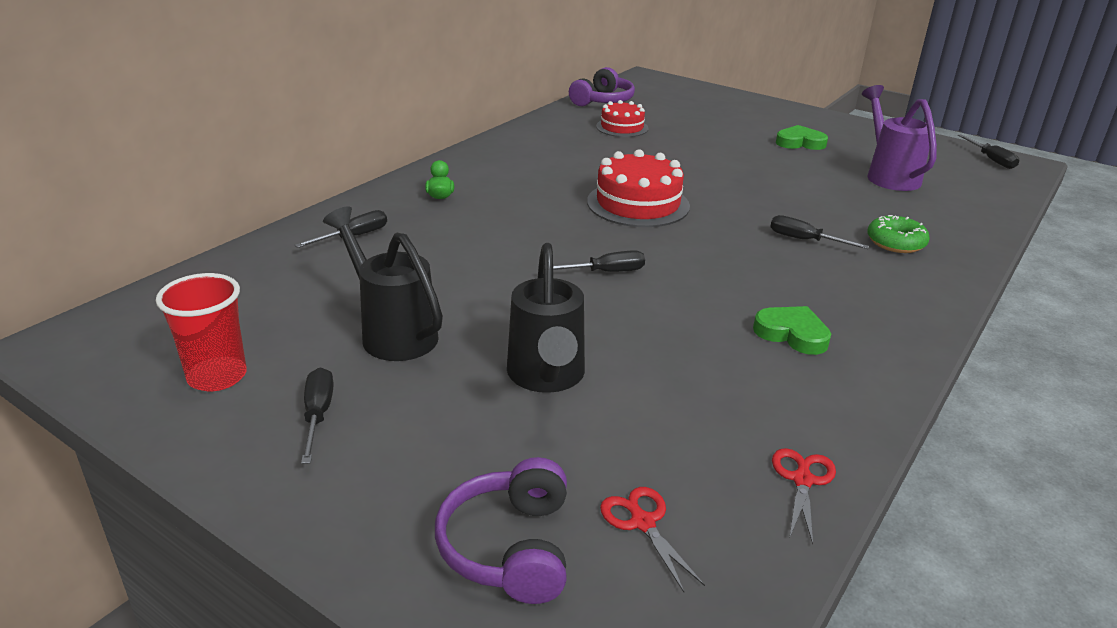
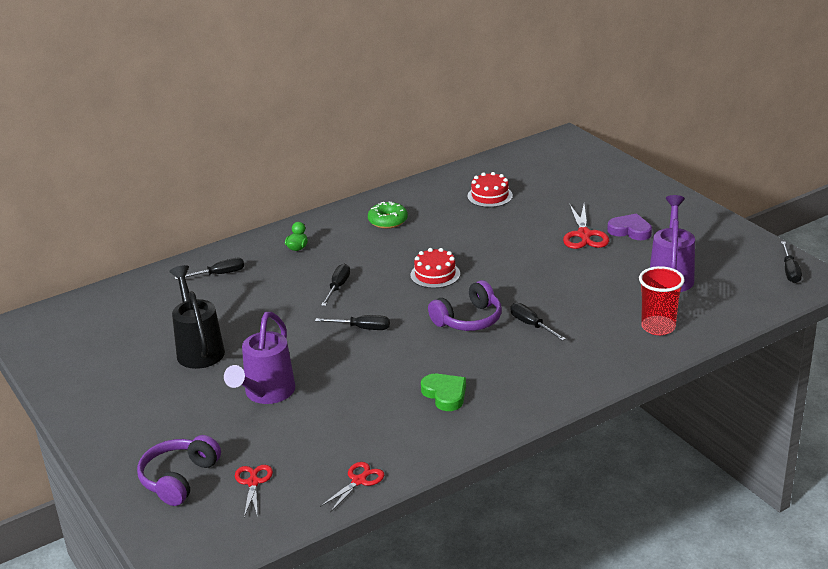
camera: 25 degrees right, 0 degrees up
red cup [156,273,247,391] -> red cup moved to [639,266,685,335]
black screwdriver [301,368,334,464] -> black screwdriver moved to [321,264,350,306]
black watering can [507,243,585,393] -> purple watering can [224,312,295,404]
purple headphones [569,67,635,106] -> purple headphones moved to [428,280,502,331]
red cake [587,149,690,227] -> red cake [410,248,460,288], size x0.62
green heart [776,125,828,150] -> purple heart [607,214,652,240]
green donut [867,215,930,253] -> green donut moved to [368,202,408,229]
none -> red scissors [563,204,609,249]

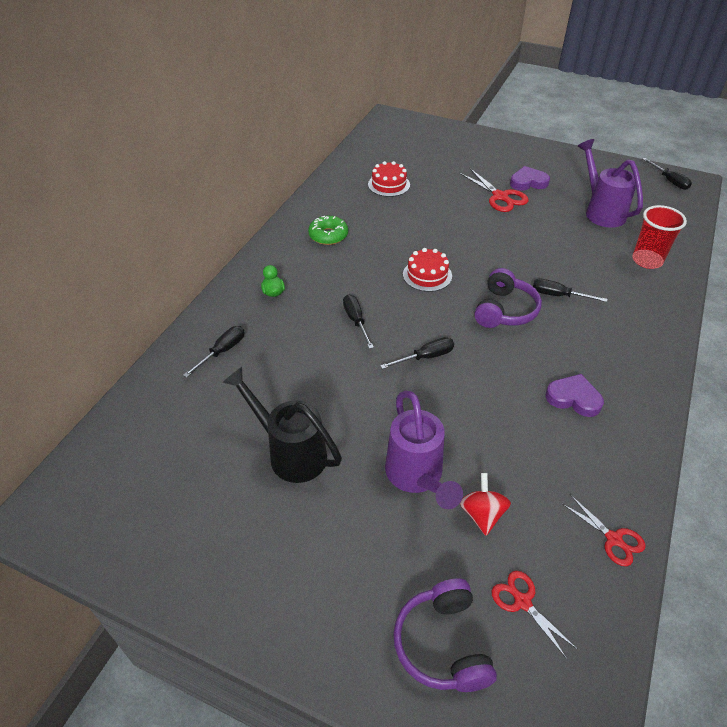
camera: 35 degrees left, 15 degrees up
red scissors [320,462,384,513] -> red scissors turned 135 degrees clockwise [562,496,646,566]
green heart [421,374,466,411] -> purple heart [546,374,604,417]
none -> red spinning top [460,473,511,536]

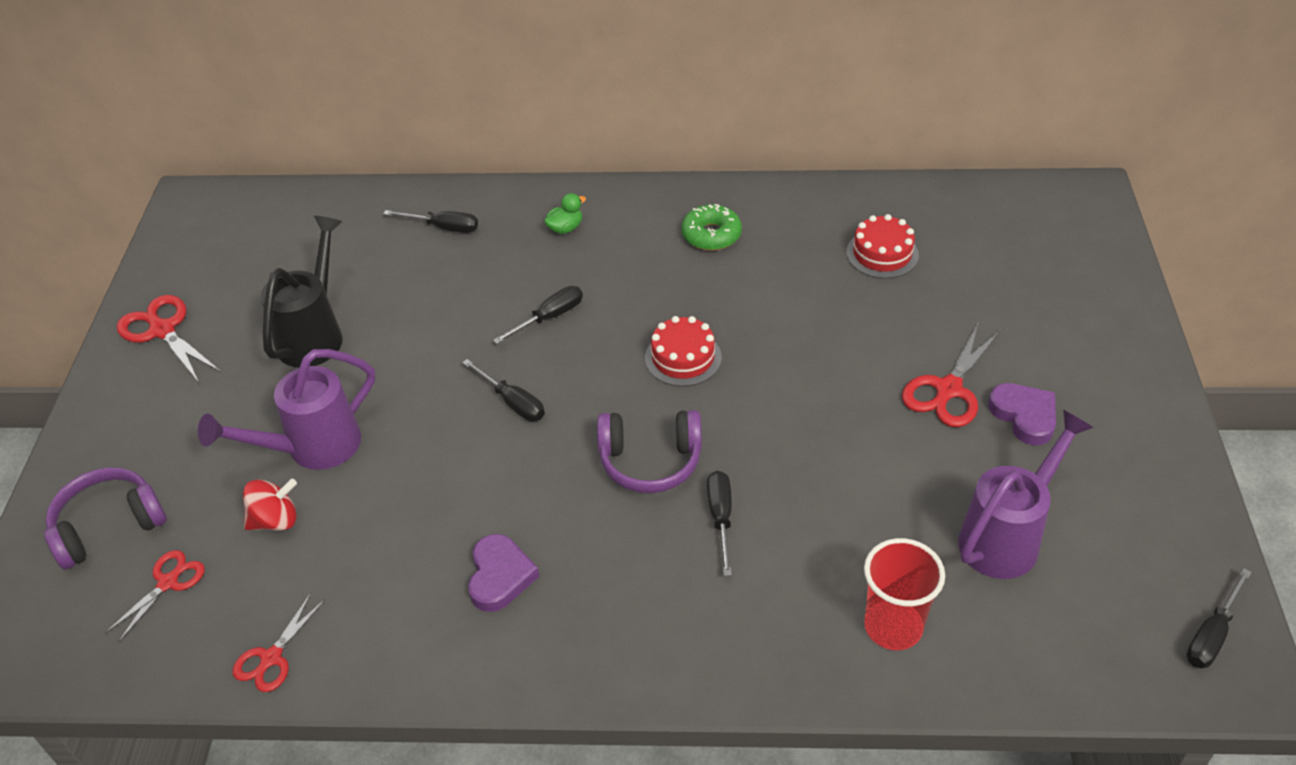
camera: 70 degrees right, 0 degrees up
none -> red scissors [117,295,221,383]

